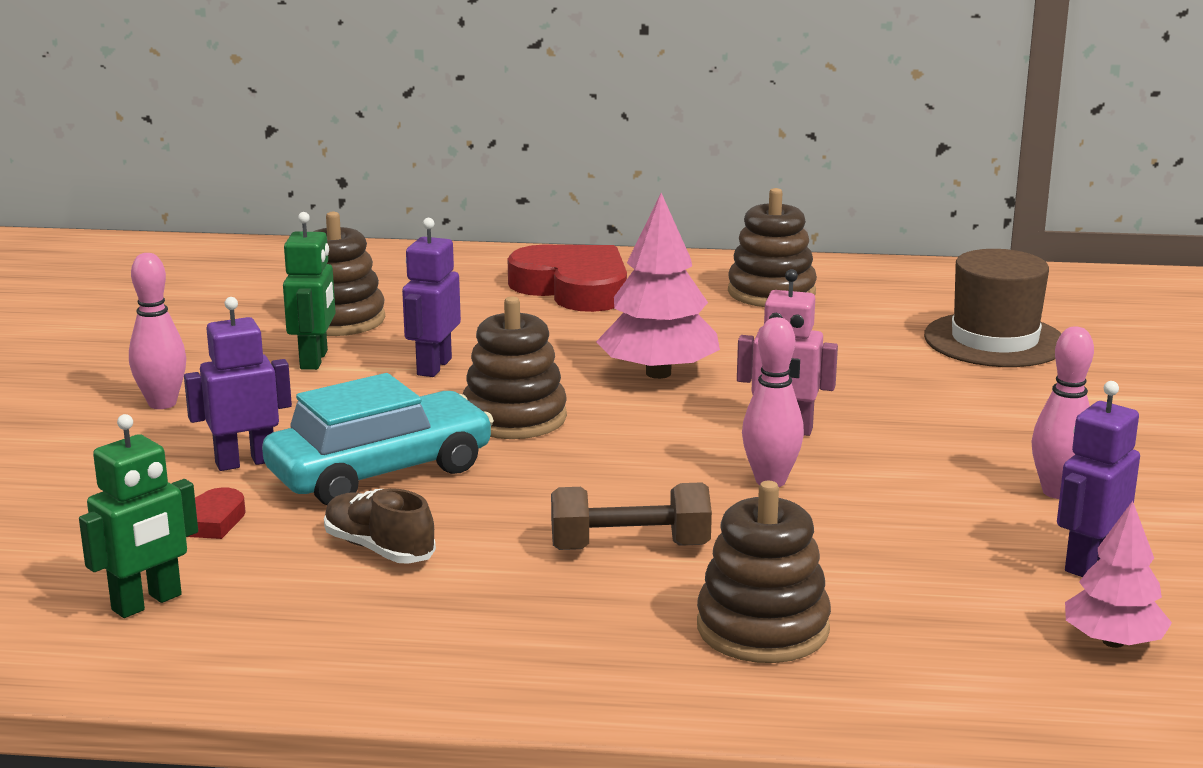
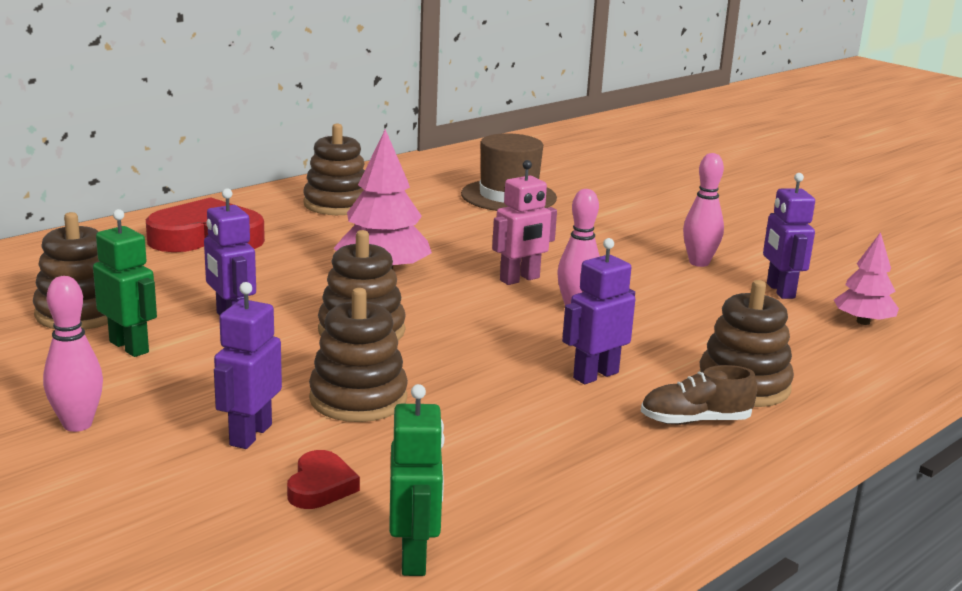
camera: 50 degrees left, 0 degrees up
turquoise car [262,373,494,505] -> brown stacking toy [309,288,408,422]
brown shoe [324,488,436,564] -> brown shoe moved to [641,365,757,425]
brown dumbbell [551,482,712,550] -> purple robot [562,238,635,384]

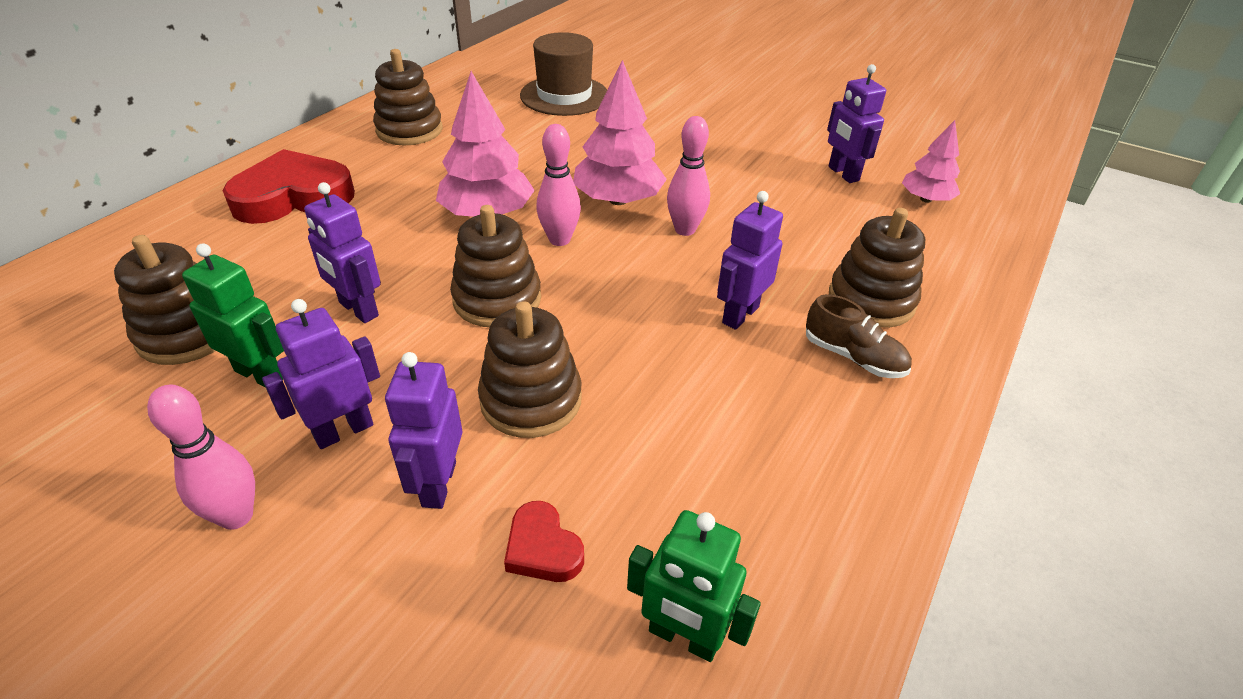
camera: 15 degrees left, 20 degrees up
red heart [287,450,360,509] -> red heart turned 150 degrees clockwise [504,501,584,582]
green robot [389,384,445,576] -> green robot turned 135 degrees clockwise [627,510,761,662]
pink robot [492,160,557,285] -> pink tree [573,60,667,205]
brown shoe [641,365,757,425] -> brown shoe turned 120 degrees counterclockwise [806,294,912,378]
pink bowling pin [683,153,724,267] -> pink bowling pin moved to [536,124,581,246]
none -> purple robot [262,299,380,449]

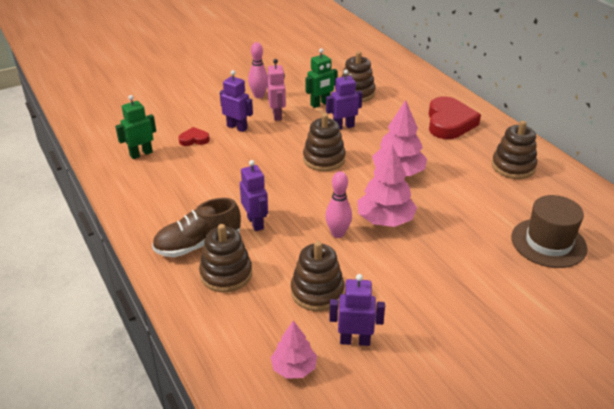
camera: 120 degrees right, 5 degrees down
purple robot [262,299,380,449] -> pink robot [267,59,286,121]
brown stacking toy [478,301,582,438] -> brown stacking toy moved to [291,241,345,311]
pink bowling pin [536,124,581,246] -> none
brown shoe [806,294,912,378] -> brown shoe [152,198,241,257], size x1.54

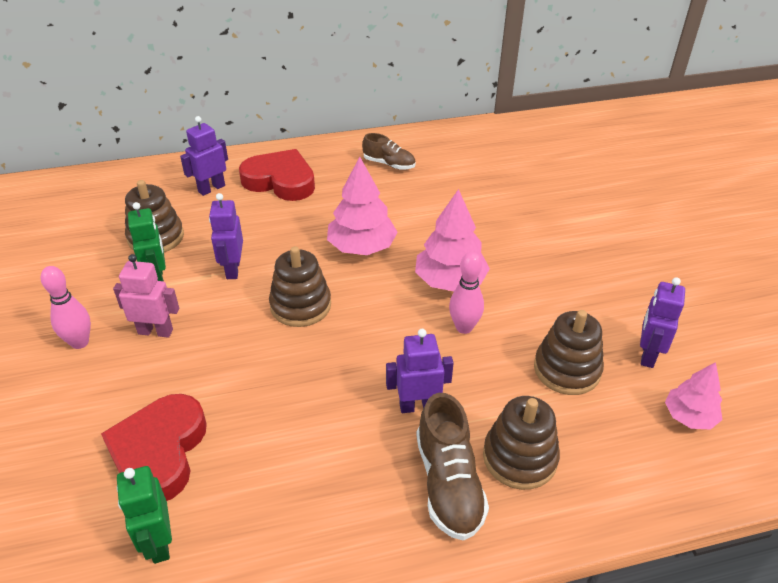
camera: 75 degrees left, 5 degrees up
red heart [178,127,210,146] -> red heart [101,394,207,501], size x2.09
purple robot [220,70,253,132] -> purple robot moved to [180,116,228,196]
brown stacking toy [492,121,537,179] -> brown shoe [362,133,416,170]
brown hat [511,195,587,268] -> none

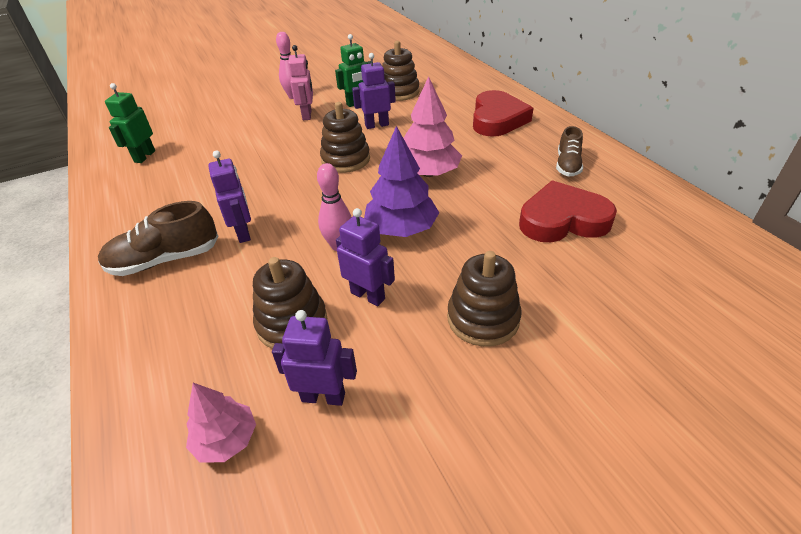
camera: 80 degrees right, 0 degrees up
red heart [101,394,207,501] -> red heart moved to [519,181,617,242]
green robot [117,466,172,564] -> green robot turned 45 degrees counterclockwise [105,83,155,163]
purple robot [180,116,228,196] -> purple robot moved to [336,208,395,306]
pink tree [415,189,490,291] -> purple tree [364,126,439,237]
brown stacking toy [483,396,560,490] -> brown stacking toy moved to [447,251,522,347]

